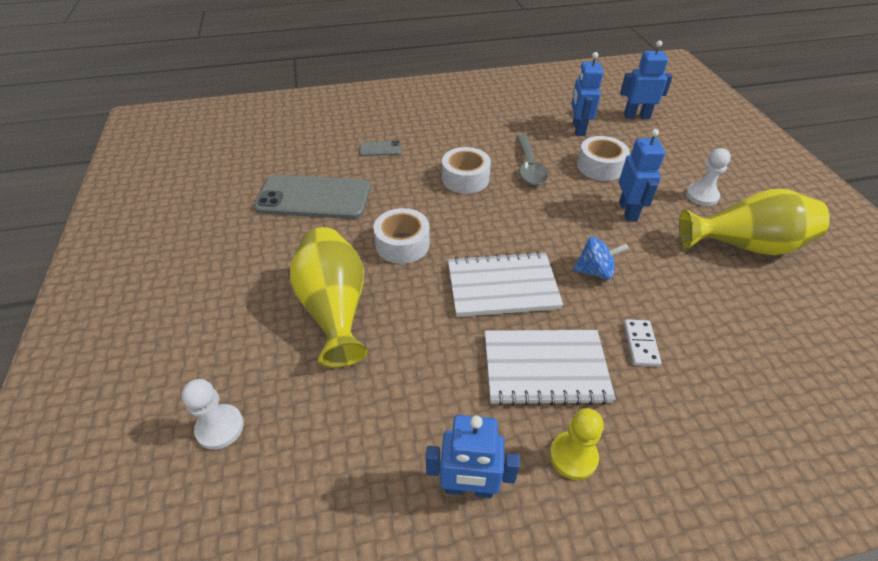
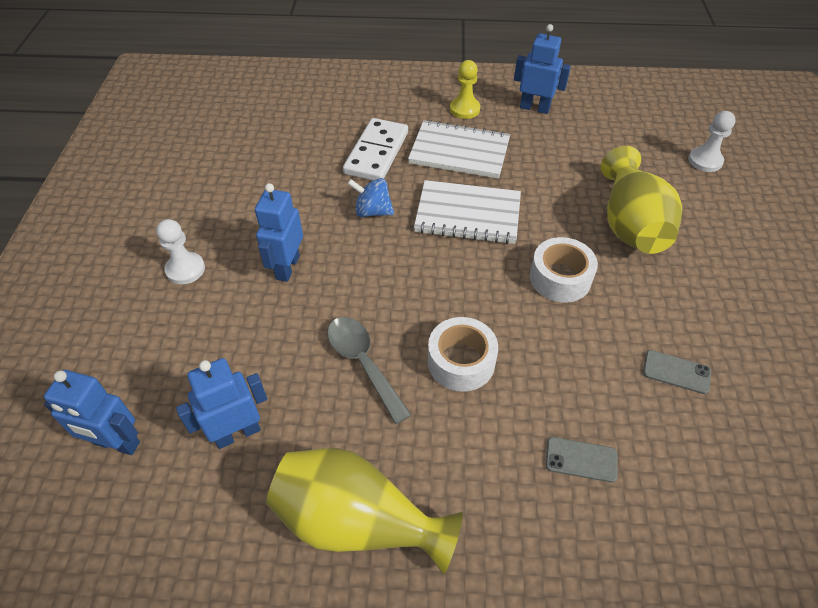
camera: 165 degrees left, 5 degrees up
grey phone [254,175,371,219] -> grey phone [643,350,711,394], size x0.43
grey spoon [516,135,548,185] -> grey spoon turned 45 degrees counterclockwise [327,317,411,424]
blue robot [571,52,604,136] -> blue robot turned 135 degrees counterclockwise [176,358,267,449]
white tape [577,136,630,181] -> none
white domino [624,319,661,366] -> white domino [343,118,408,180], size x1.94
yellow vase [679,189,830,255] -> yellow vase moved to [266,448,463,574]

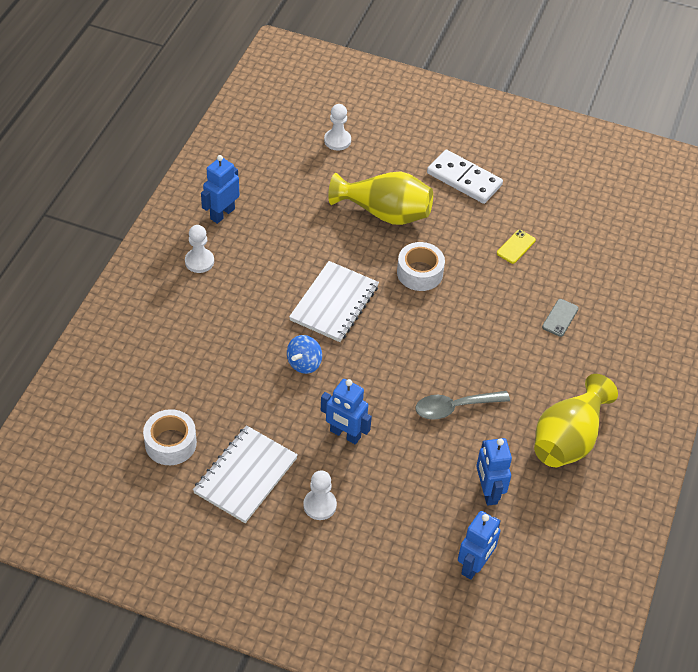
camera: 75 degrees left, 0 degrees up
white domino [343,118,408,180] -> white domino moved to [427,150,503,204]
white notebook [408,120,510,179] -> white notebook moved to [193,425,298,523]
white tape [428,317,498,392] -> white tape moved to [143,409,197,465]
yellow pawn [450,60,480,119] -> white pawn [185,225,214,273]
grey phone [643,350,711,394] -> yellow phone [497,230,536,264]

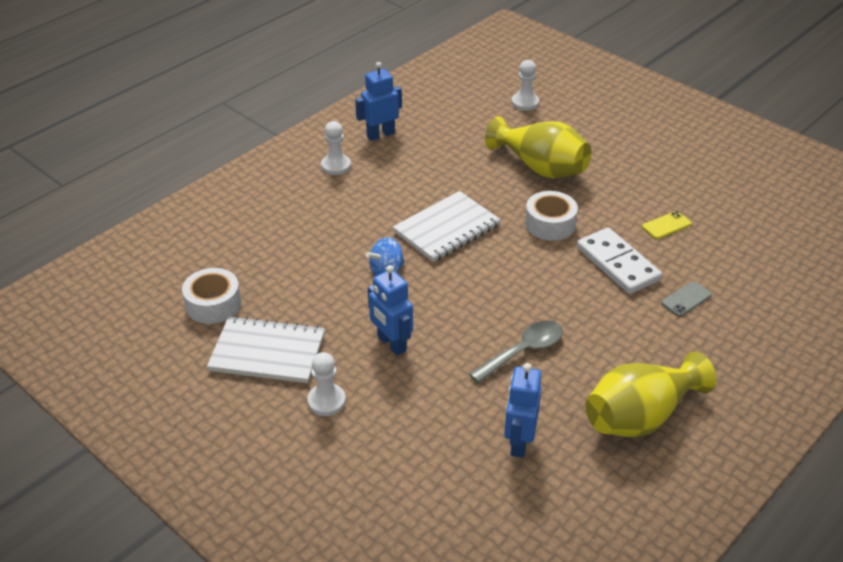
camera: 25 degrees right, 10 degrees down
white notebook [193,425,298,523] -> white notebook turned 45 degrees clockwise [207,316,325,383]
grey spoon [415,391,510,420] -> grey spoon turned 135 degrees clockwise [469,321,563,383]
white domino [427,150,503,204] -> white domino moved to [577,228,662,294]
blue robot [458,511,501,580] -> none

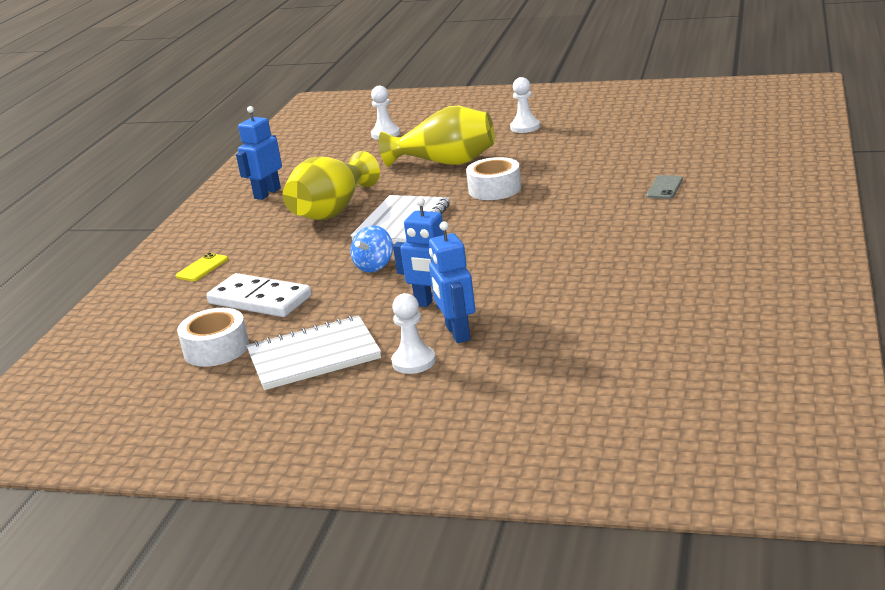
camera: 25 degrees left, 15 degrees down
white pawn [321,121,351,175] -> white pawn moved to [510,77,540,133]
grey spoon [469,321,563,383] -> none
blue robot [504,363,542,458] -> blue robot moved to [429,221,475,343]
white domino [577,228,662,294] -> white domino moved to [207,273,312,317]
yellow vase [586,351,716,437] -> yellow vase moved to [283,151,380,220]
yellow phone [642,211,692,239] -> yellow phone moved to [176,253,228,281]

